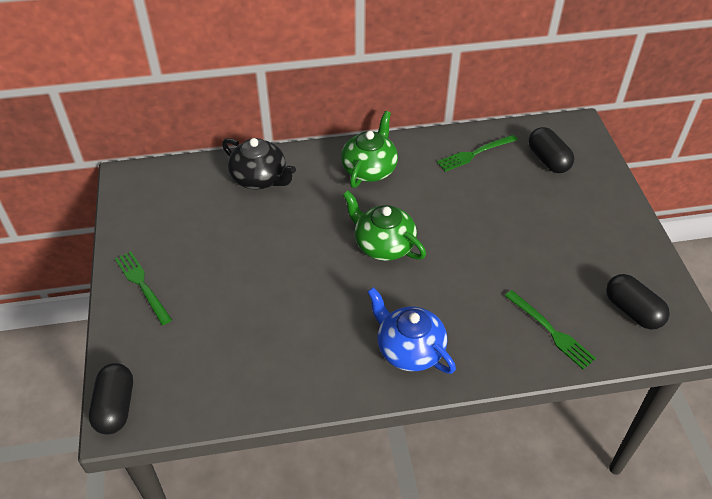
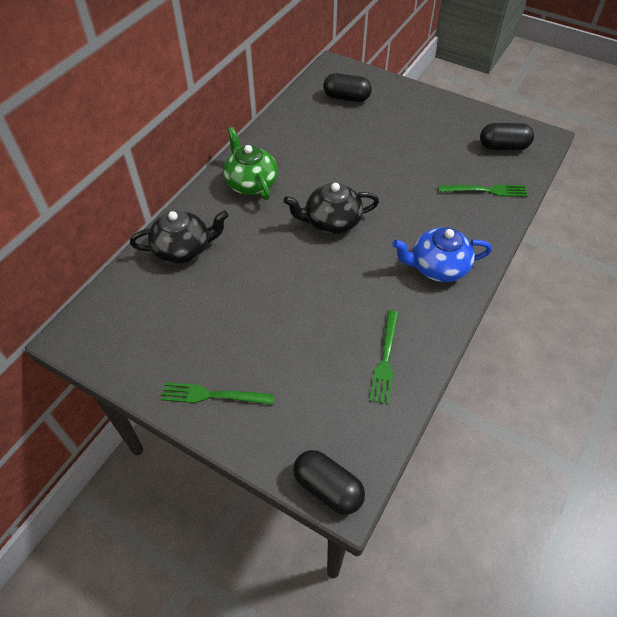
camera: 50 degrees left, 5 degrees up
green teapot [343,191,426,261] -> black teapot [284,182,379,234]
green fork [437,135,518,172] -> green fork moved to [369,310,399,404]

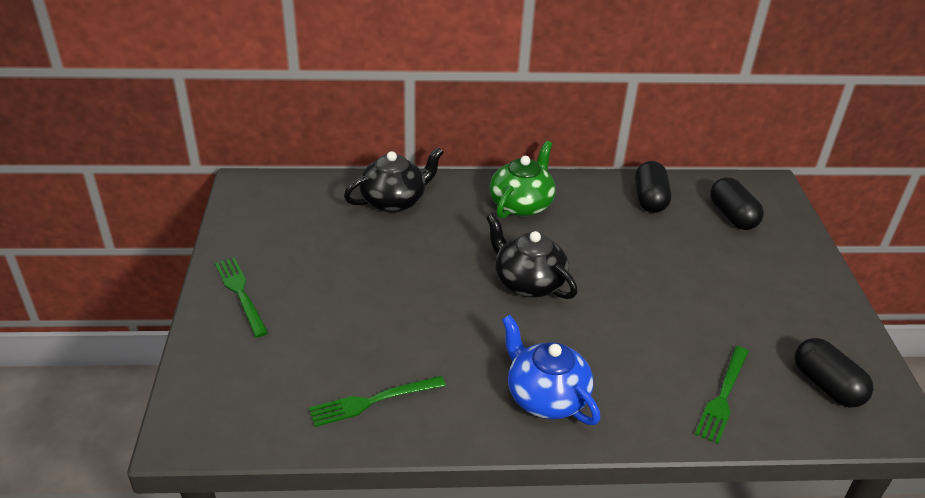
camera: 55 degrees right, 15 degrees down
black teapot [130,210,229,264] -> black teapot turned 75 degrees counterclockwise [344,147,444,213]
black capsule [293,450,365,515] -> black capsule moved to [635,161,671,213]
green fork [438,185,528,197] -> green fork turned 60 degrees clockwise [695,346,749,444]

